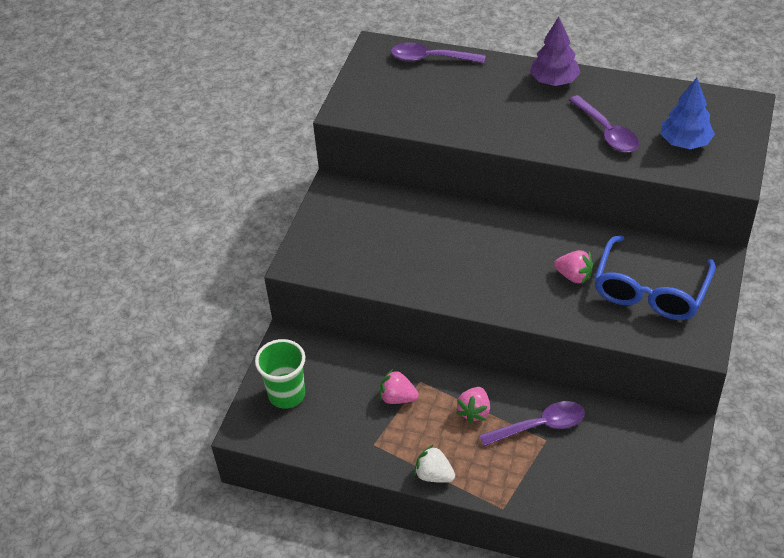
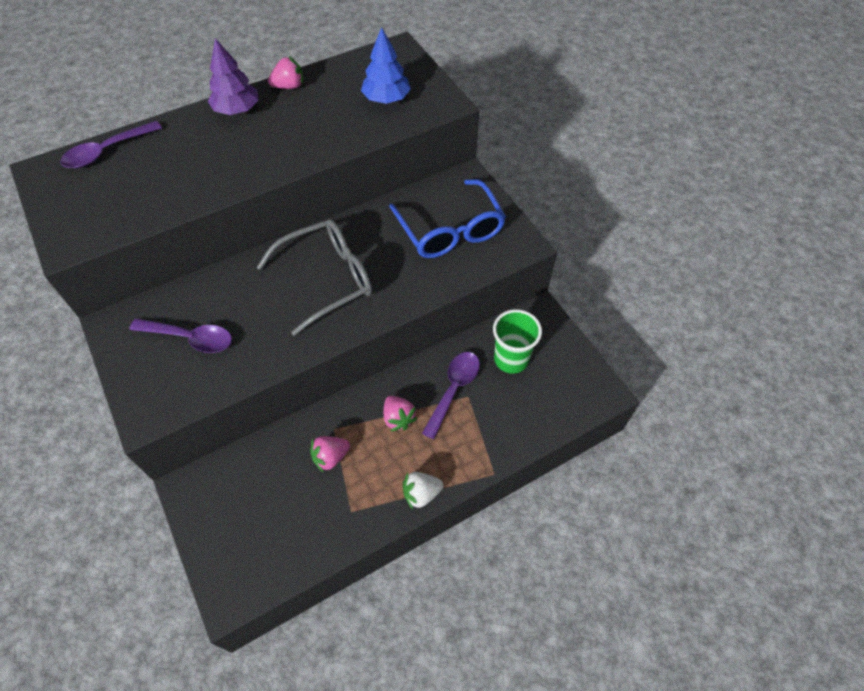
camera: 50 degrees left, 10 degrees up
green cup [255,339,305,409] -> green cup moved to [493,309,542,374]
pink strawberry [554,250,593,285] -> pink strawberry moved to [268,56,303,89]
purple spoon [569,95,639,152] -> purple spoon moved to [130,318,232,353]
none -> grey glasses [257,219,372,336]

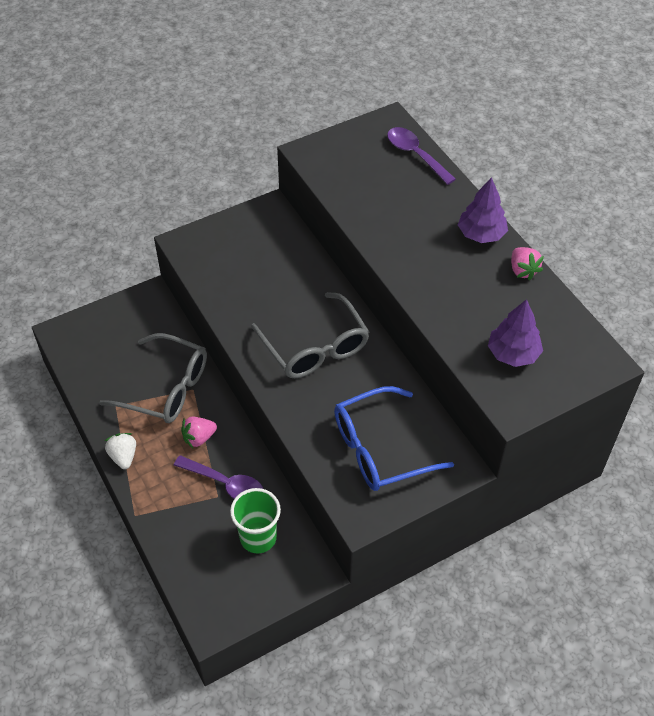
camera: 90 degrees right, 5 degrees down
purple spoon [130,318,232,353] -> none
pink strawberry [310,436,350,473] -> grey glasses [99,333,207,423]
blue tree [361,27,411,104] -> purple tree [488,299,543,367]

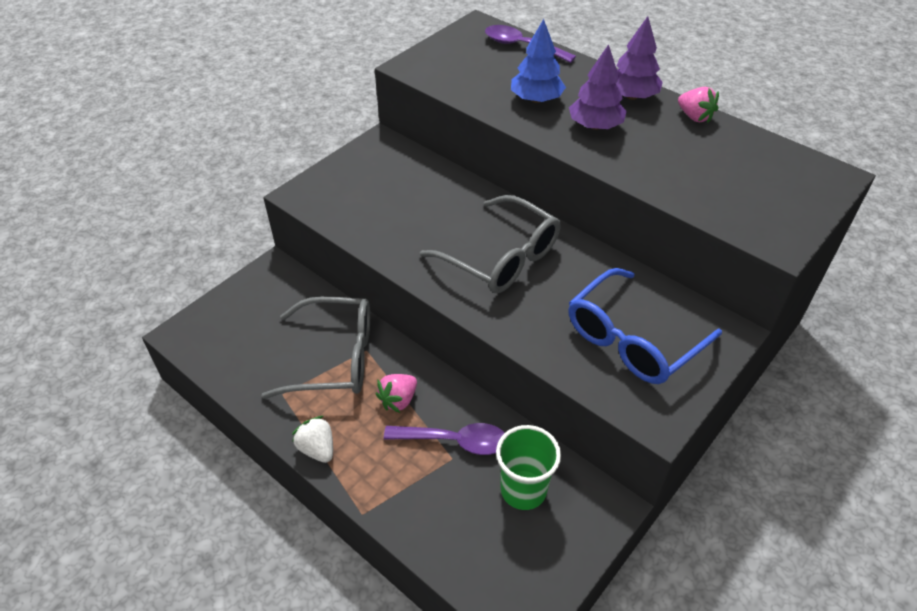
camera: 20 degrees left, 5 degrees down
purple tree [488,299,543,367] -> purple tree moved to [569,44,627,130]
none -> blue tree [511,19,566,103]

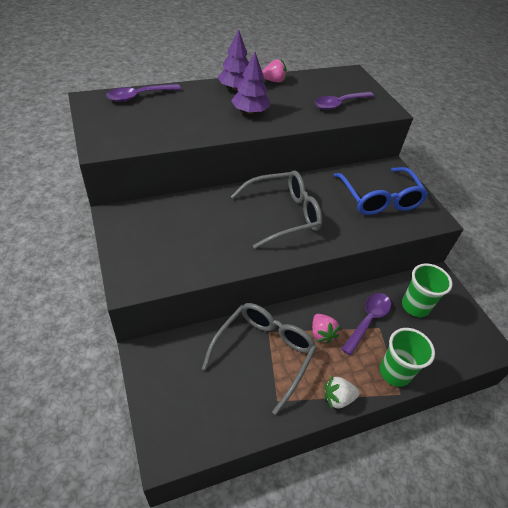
camera: 65 degrees left, 0 degrees up
blue tree [511,19,566,103] -> none
none -> purple spoon [315,92,374,110]
none -> green cup [380,328,435,387]

